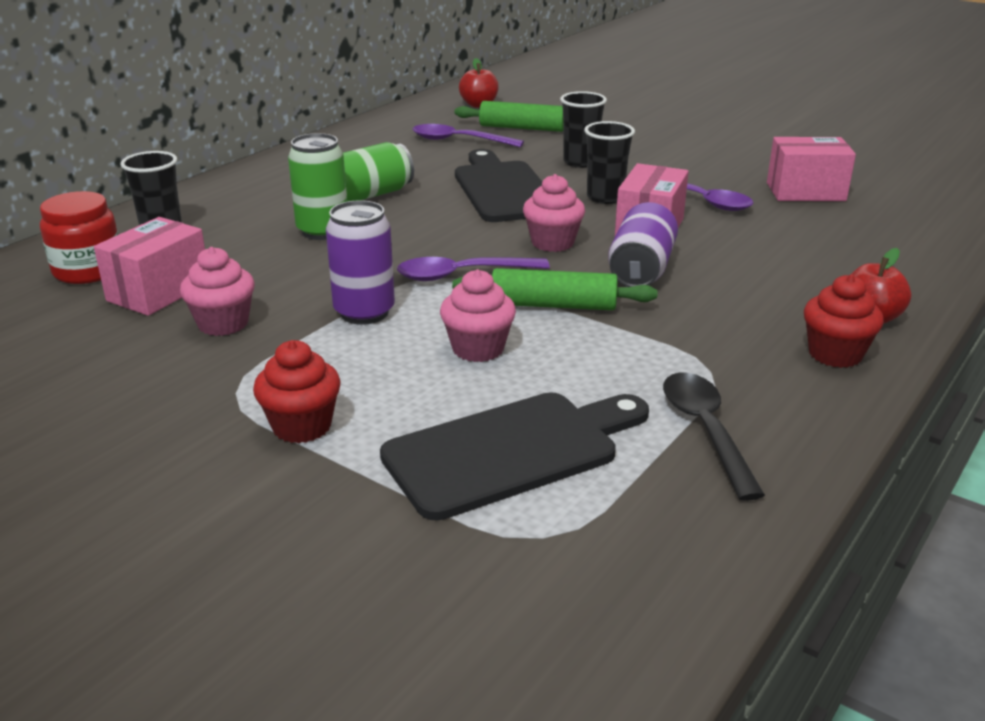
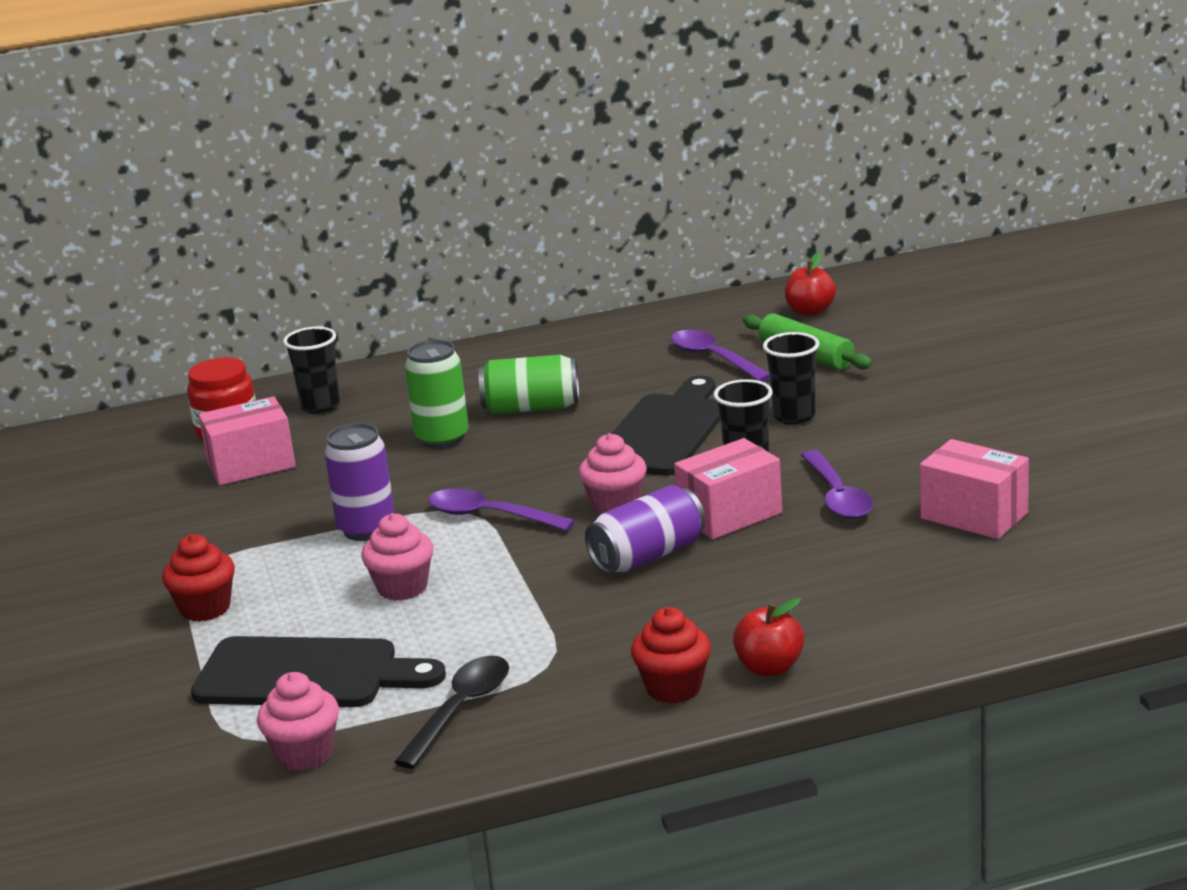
camera: 40 degrees right, 5 degrees down
pink cupcake [180,247,255,336] -> pink cupcake moved to [257,672,339,771]
green rolling pin [452,268,658,310] -> none

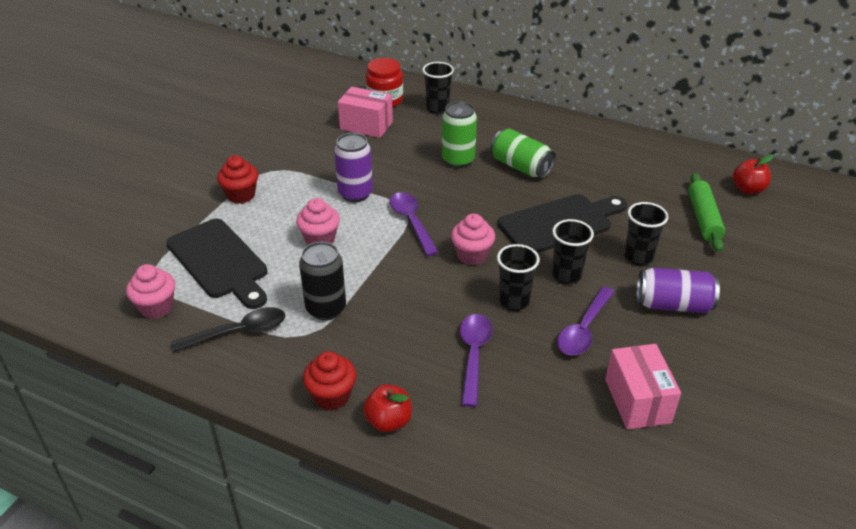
camera: 40 degrees right, 15 degrees up
purple can [585,485,705,574] -> purple can moved to [637,268,720,313]
purple spoon [671,330,770,382] -> purple spoon moved to [460,314,492,407]
pink box [674,438,782,539] -> black cup [497,244,540,311]
none -> black can [299,242,346,320]

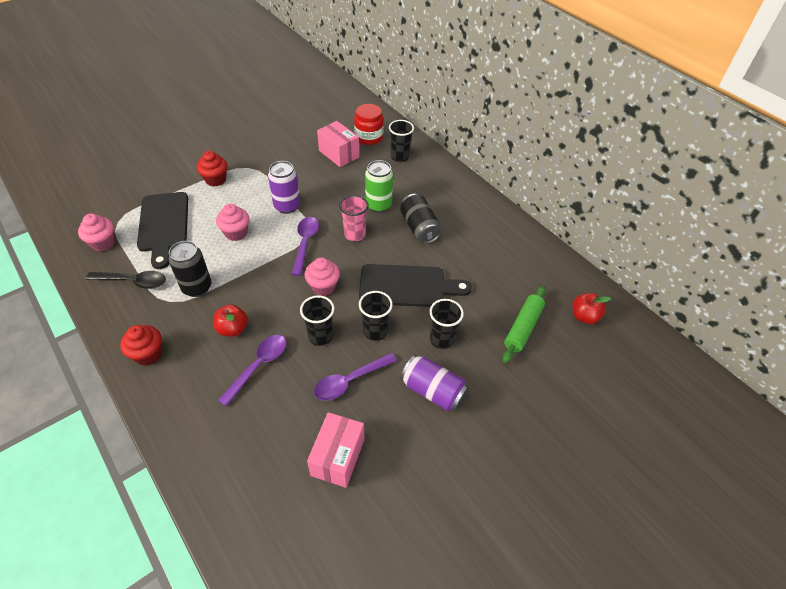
camera: 25 degrees right, 10 degrees up
red apple [363,384,412,432] -> red apple moved to [213,304,248,337]
green can [490,129,556,178] -> black can [400,194,441,244]
none -> pink cup [339,195,369,241]

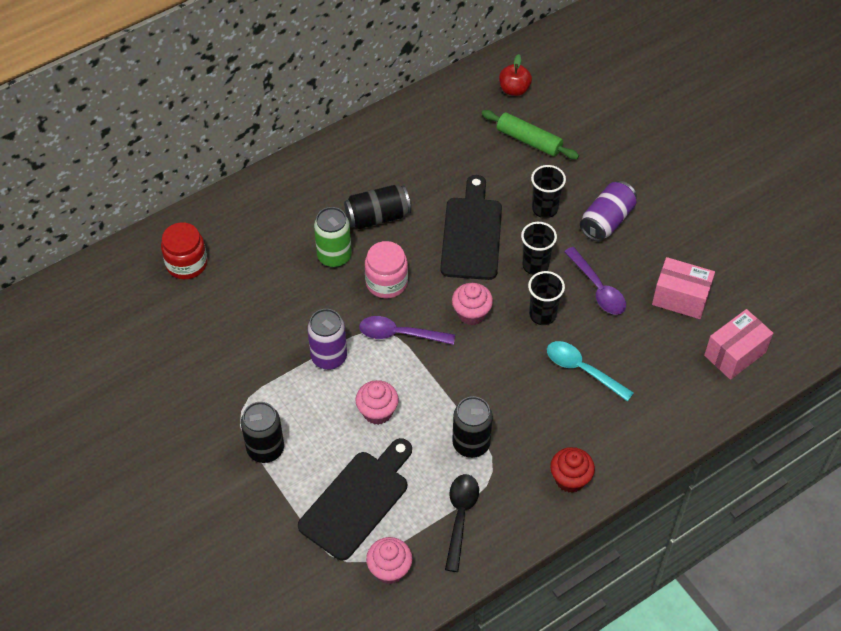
camera: 85 degrees left, 5 degrees up
black cutting board [137,192,188,269] -> black cutting board turned 45 degrees counterclockwise [298,438,412,561]
red cupcake [197,151,227,186] -> black can [241,402,284,463]
red apple [213,304,248,337] -> none
purple spoon [218,335,287,407] -> turquoise spoon [547,341,634,402]
pink box [317,121,359,167] -> pink box moved to [704,309,773,380]
pink cup [339,195,369,241] -> pink jar [365,241,408,298]
black cup [389,120,414,162] -> none

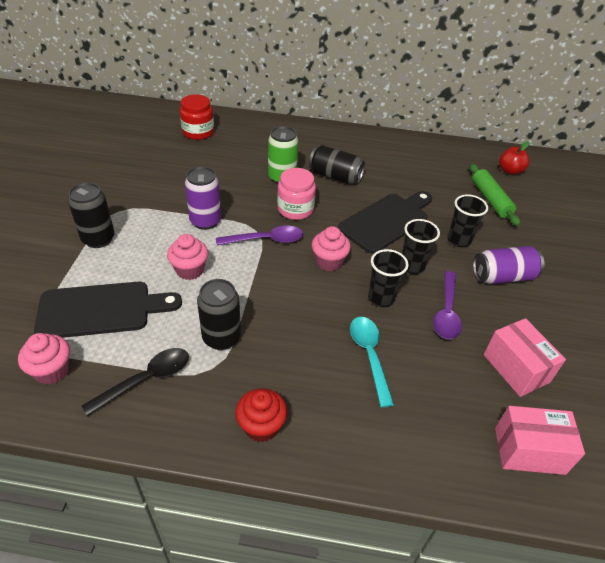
camera: 40 degrees right, 10 degrees down
purple spoon [359,316,455,345] -> purple spoon turned 120 degrees clockwise [216,226,303,245]

